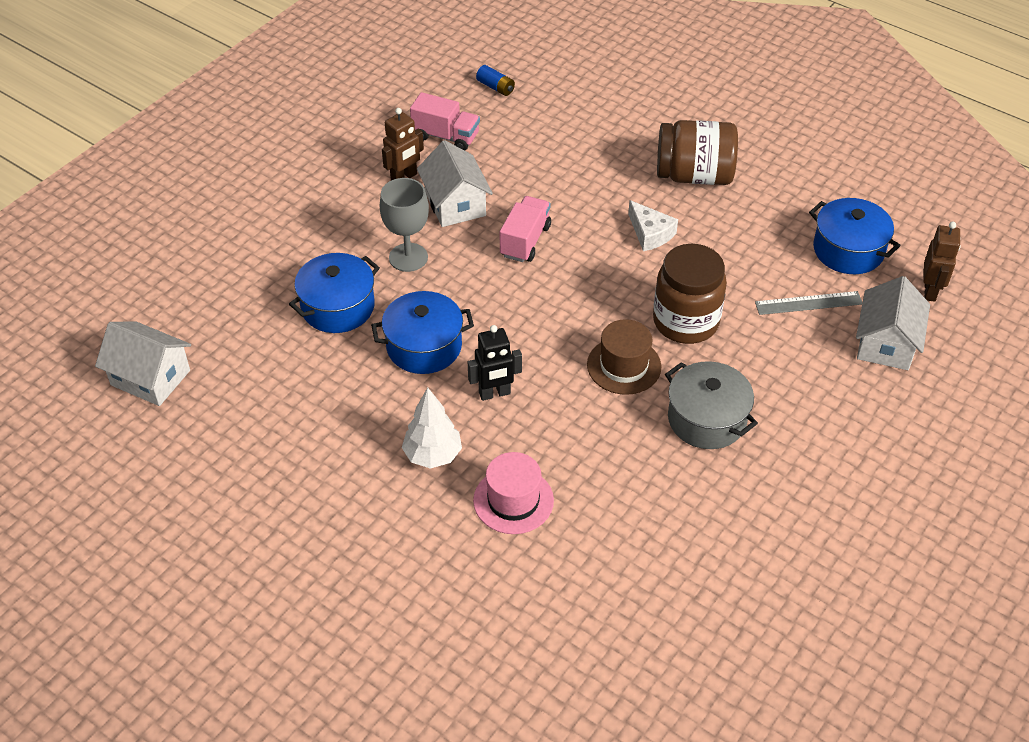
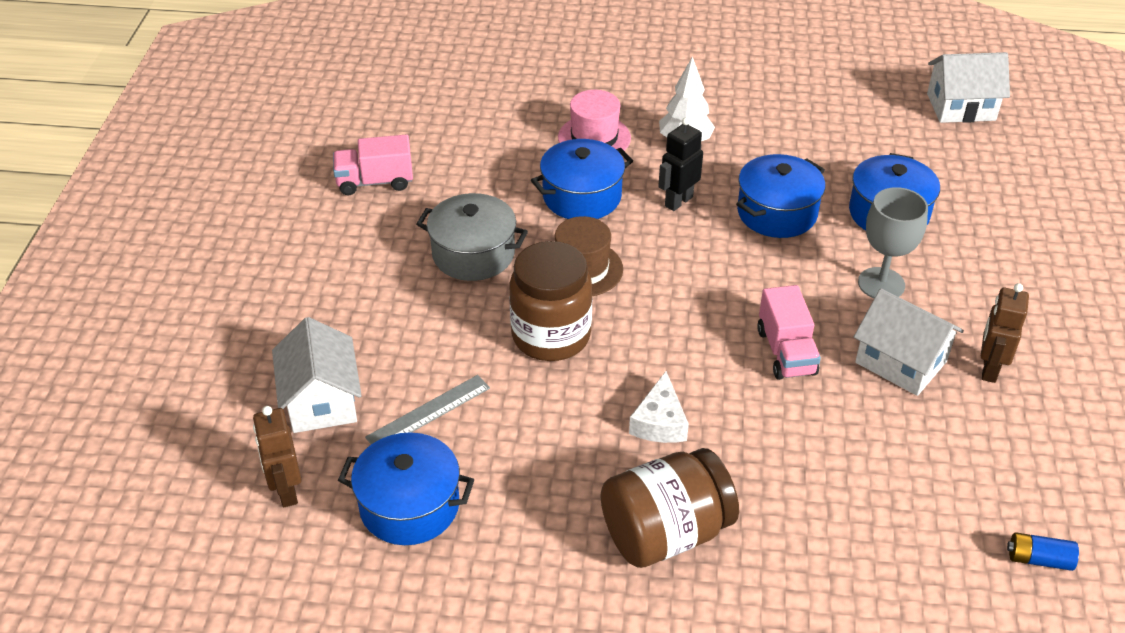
camera: 150 degrees right, 5 degrees down
pink truck [410,92,480,151] -> pink truck moved to [333,134,413,195]
white cheese [628,200,678,251] -> white cheese turned 105 degrees counterclockwise [629,371,689,443]
none -> blue pot [531,139,633,219]

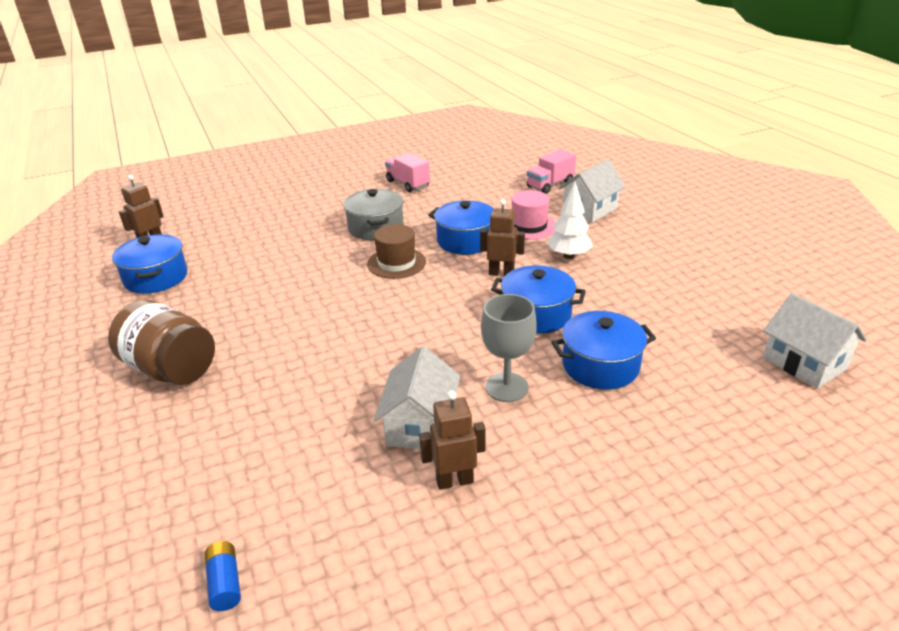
camera: 60 degrees right, 10 degrees down
white house [272,317,362,433] -> white house moved to [558,159,626,223]
grey ruler [365,375,490,444] -> none
brown jar [509,241,592,361] -> none
white cheese [629,371,689,443] -> none
black robot [658,117,703,211] -> brown robot [480,199,525,276]
pink truck [757,285,821,380] -> pink truck moved to [527,149,576,194]

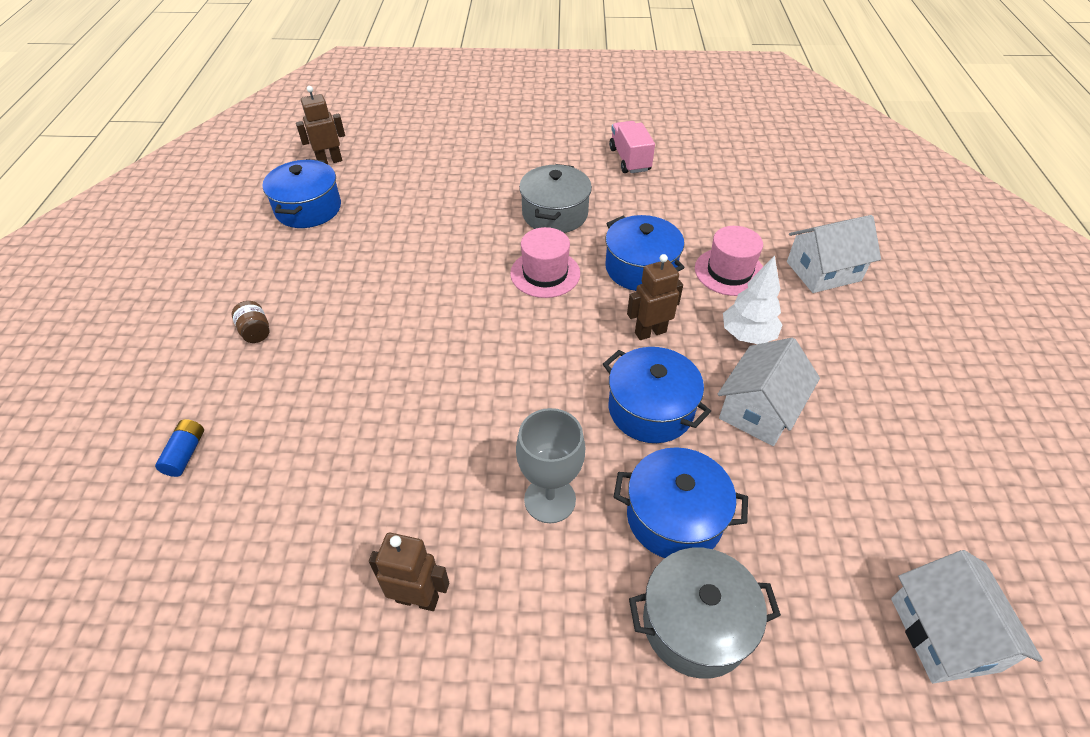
camera: 25 degrees right, 15 degrees up
brown jar [108,300,215,385] -> brown jar [232,301,270,343], size x0.42
blue battery [205,541,241,611] -> blue battery moved to [155,419,204,477]
brown hat [367,224,426,279] -> pink hat [510,227,580,298]
white house [374,346,460,449] -> white house moved to [718,338,820,446]
brown robot [480,199,525,276] -> brown robot turned 60 degrees counterclockwise [627,254,683,340]
pink truck [527,149,576,194] -> none
none -> grey pot [629,548,781,679]

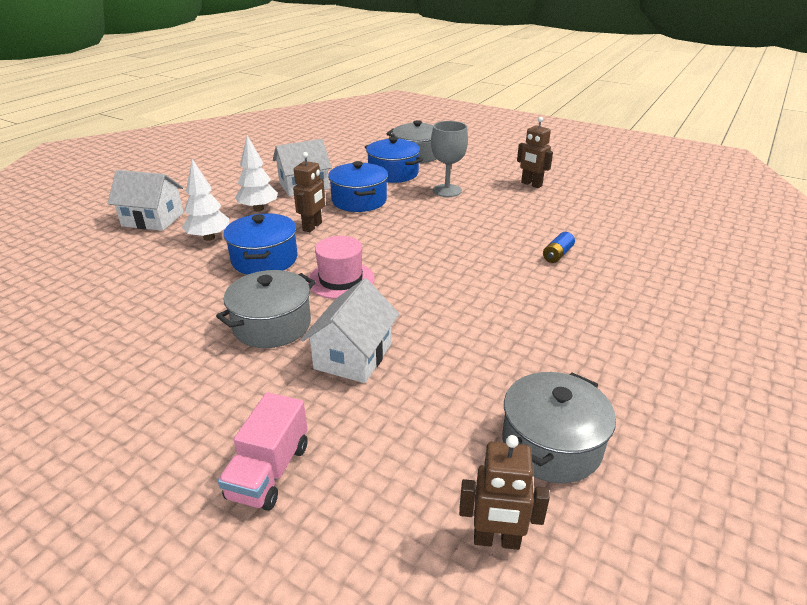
camera: 150 degrees left, 15 degrees down
blue battery [155,419,204,477] -> blue battery moved to [543,232,575,263]
brown jar [232,301,270,343] -> none
blue pot [262,159,341,228] -> grey pot [502,372,616,483]
pink truck [609,121,655,173] -> pink truck moved to [218,392,308,511]
brown robot [627,254,683,340] -> brown robot turned 75 degrees counterclockwise [293,152,325,232]
pink hat [695,226,763,296] -> white tree [182,159,229,241]
white house [891,550,1043,683] -> white house moved to [301,278,399,383]

